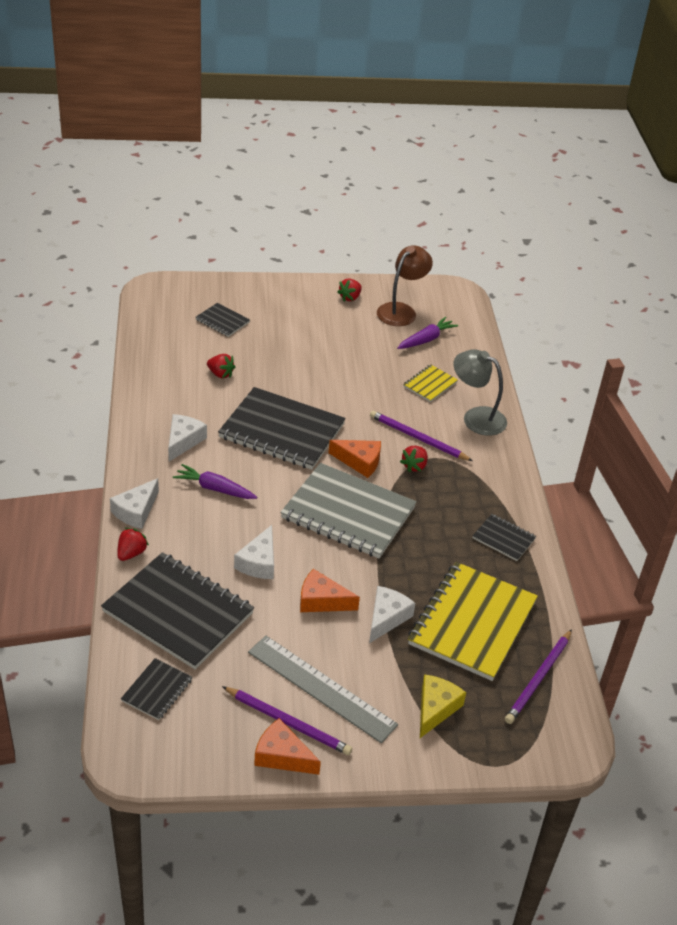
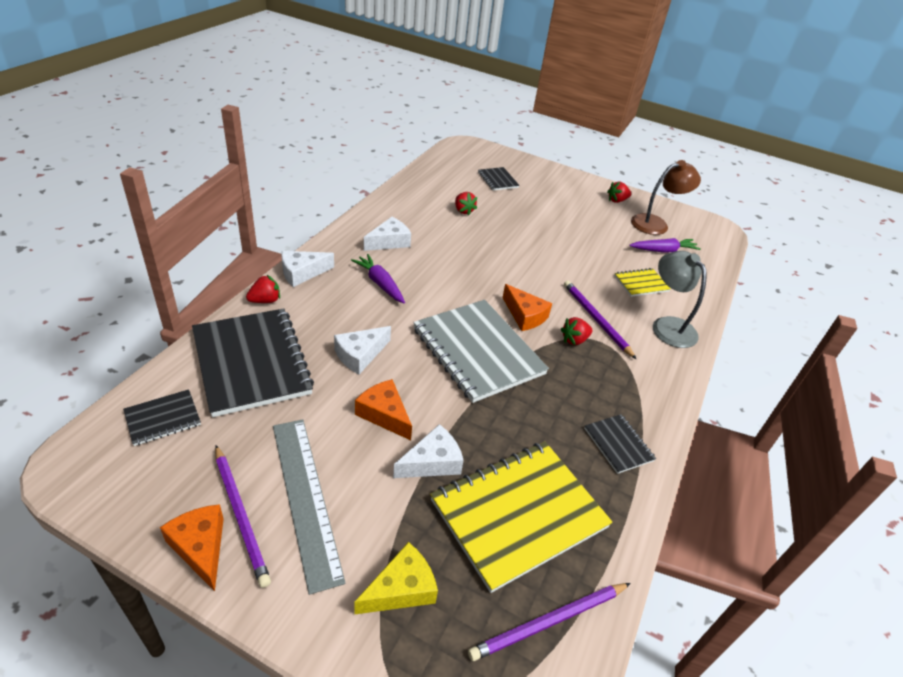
camera: 30 degrees right, 0 degrees up
black notebook [218,387,346,470] -> none

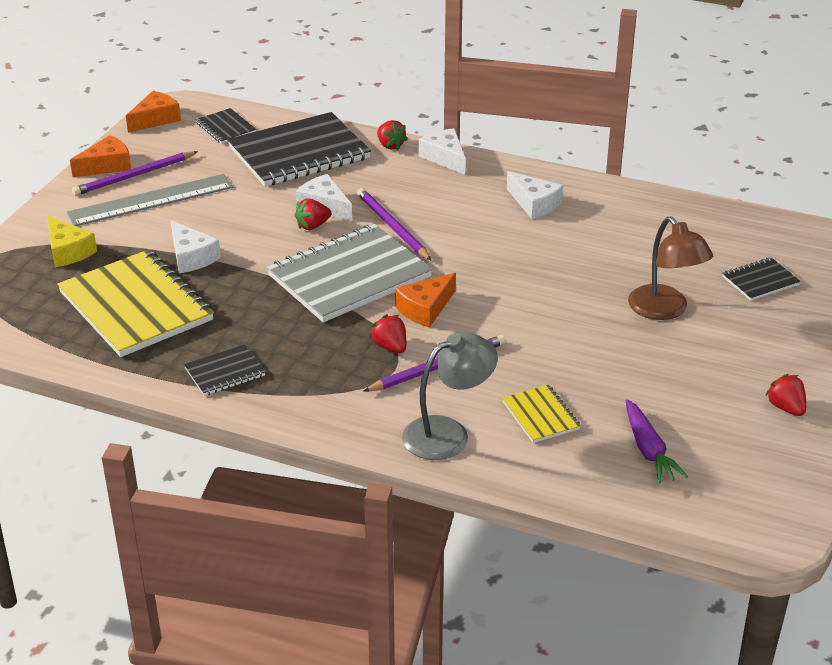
camera: 90 degrees right, 5 degrees down
purple carrot [351,254,405,303] -> none
orange cheese [355,379,412,440] -> orange cheese moved to [126,91,181,133]
red strawberry [455,192,477,216] -> red strawberry moved to [294,199,331,230]
purple pencil [468,583,631,661] -> purple pencil moved to [357,188,431,260]
brown lamp [631,160,701,235] -> brown lamp moved to [628,217,713,320]

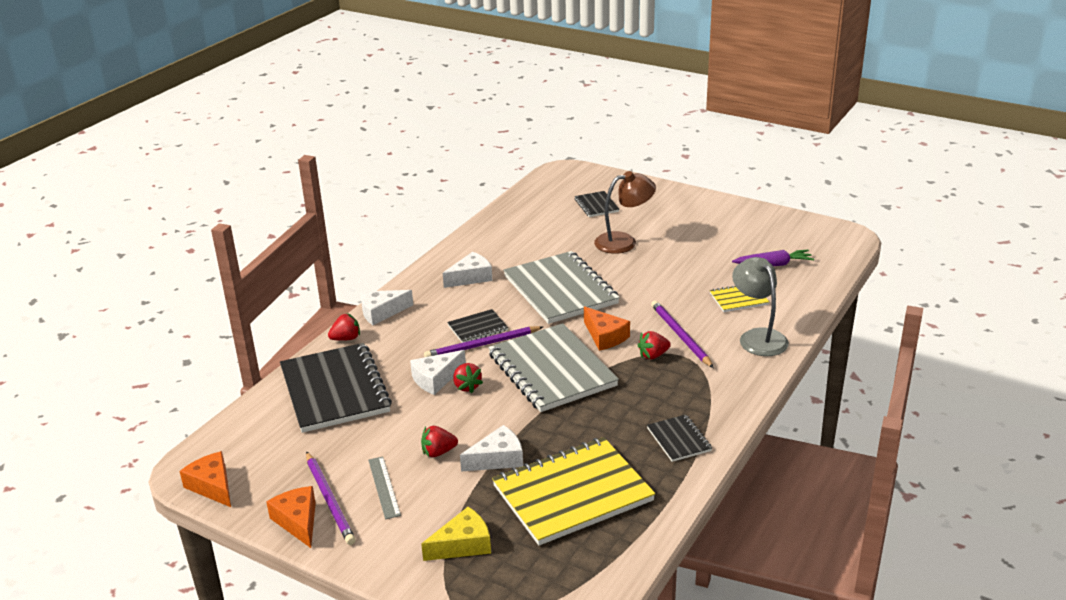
camera: 80 degrees left, 5 degrees down
grey ruler [67,174,233,226] -> grey ruler [368,456,401,519], size x0.53
black notebook [196,108,257,144] -> black notebook moved to [447,309,508,343]
red strawberry [765,374,806,416] -> red strawberry moved to [421,426,458,457]
none -> grey notebook [503,251,620,324]

